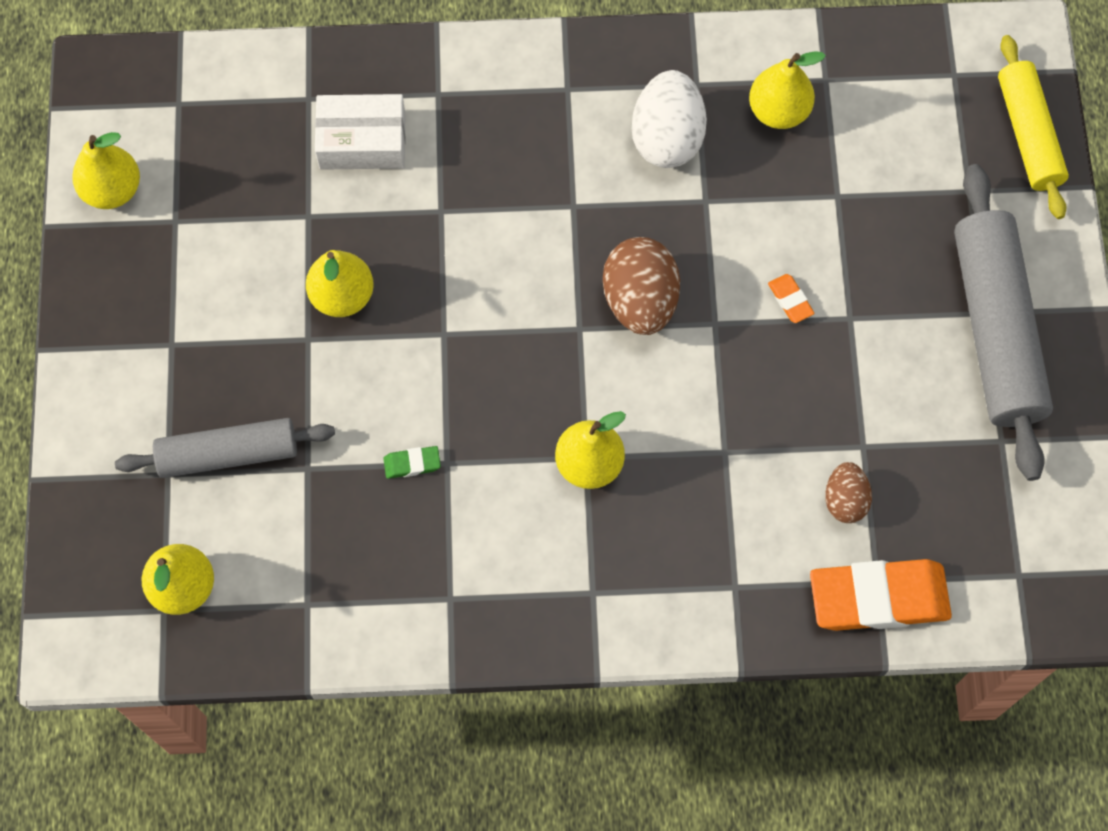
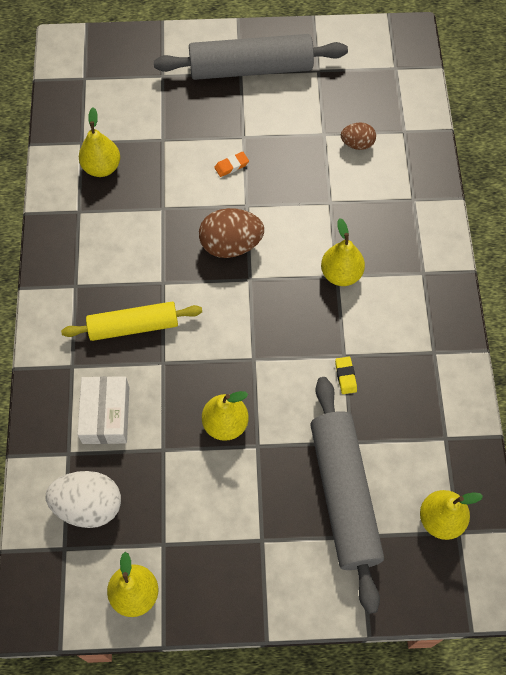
camera: 90 degrees left, 5 degrees down
grey rolling pin [115,418,335,478] -> grey rolling pin [310,377,384,614], size x1.57
green eraser [383,446,441,479] -> yellow eraser [335,357,357,394]
white egg [632,70,707,168] -> white egg moved to [46,471,121,528]
orange eraser [810,559,952,631] -> none
yellow rolling pin [998,35,1069,219] -> yellow rolling pin moved to [61,302,202,341]

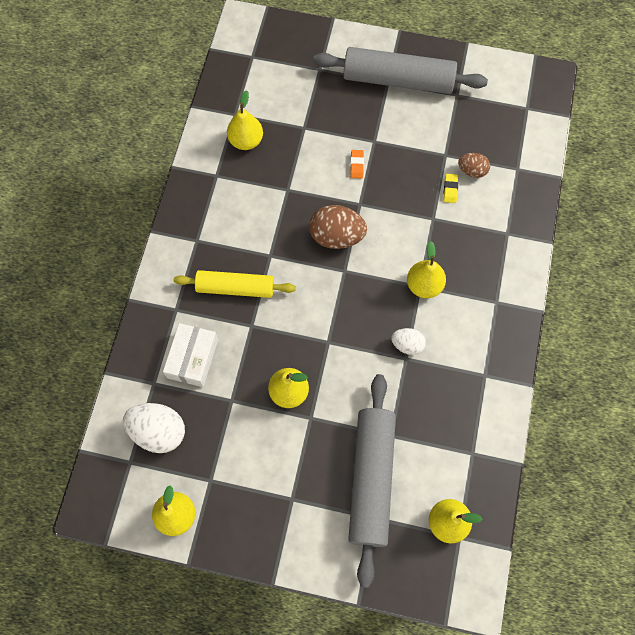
camera: 15 degrees right, 5 degrees up
orange eraser [214,152,249,177] -> orange eraser turned 75 degrees counterclockwise [350,150,364,178]
yellow eraser [335,357,357,394] -> yellow eraser moved to [444,174,458,203]
none -> white egg [391,328,426,355]

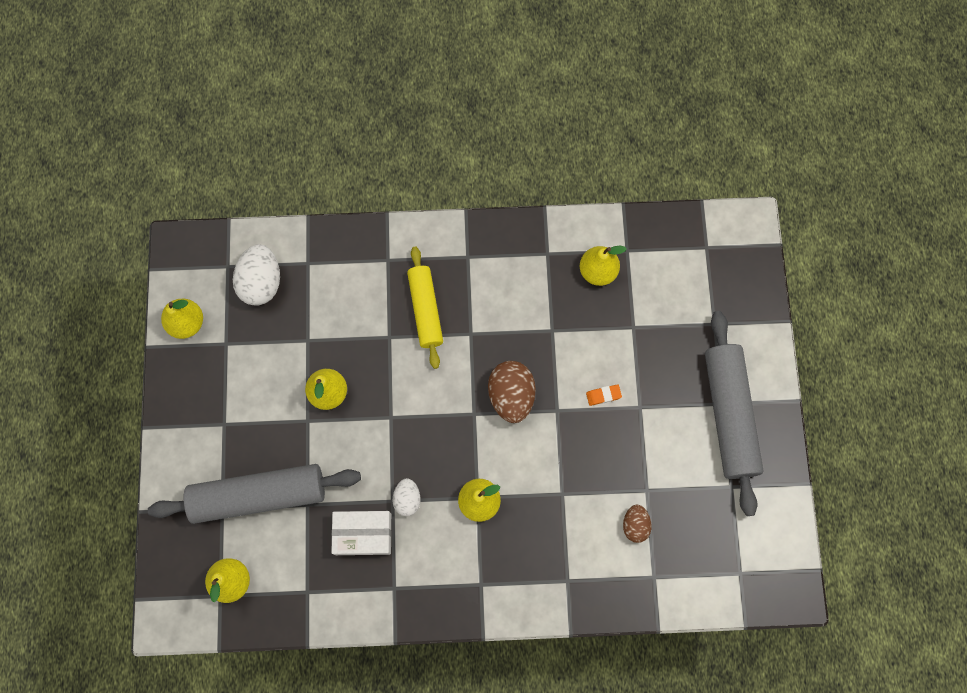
camera: 75 degrees right, 5 degrees up
white box [163,323,218,387] -> white box moved to [331,511,392,555]
yellow eraser [444,174,458,203] -> none

